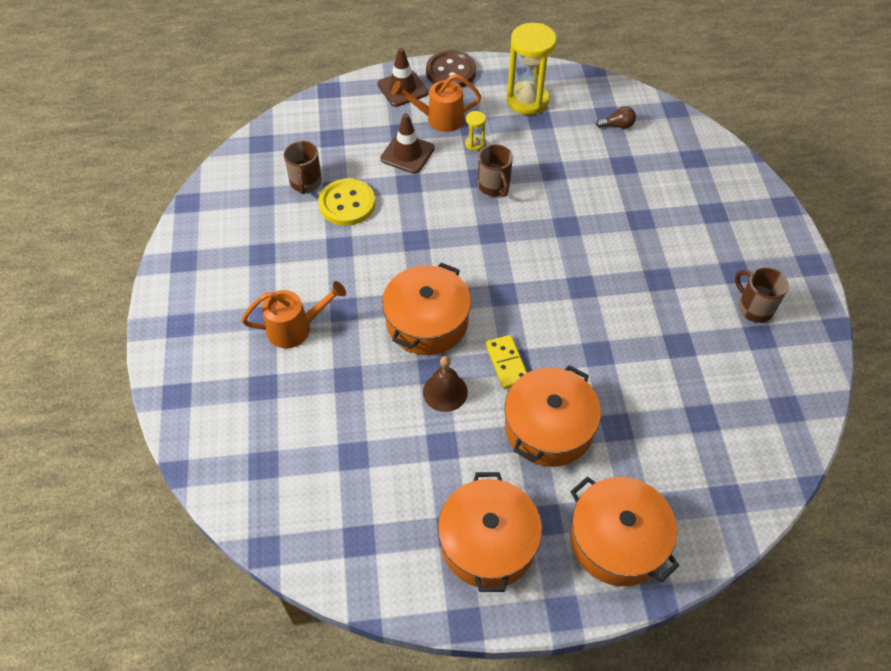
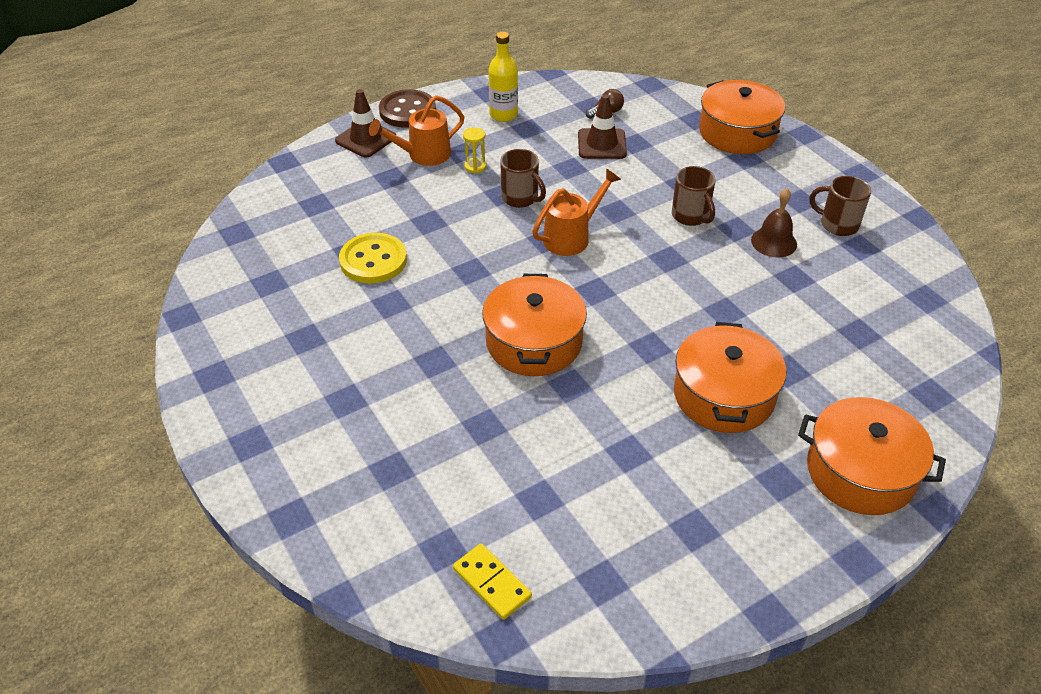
camera: 25 degrees left, 10 degrees down
orange watering can [241,281,346,348] -> orange watering can moved to [532,168,621,256]
brown mug [284,141,322,194] -> brown mug moved to [672,166,716,226]
brown traffic cone [380,113,435,174] -> brown traffic cone moved to [578,94,627,159]
brown bell [423,356,468,412] -> brown bell moved to [751,188,797,257]
orange pot [438,472,542,592] -> orange pot moved to [699,80,785,154]
yellow domino [486,335,527,389] -> yellow domino moved to [453,544,532,620]
yellow hourglass [507,23,557,115] -> yellow bottle [488,32,518,122]

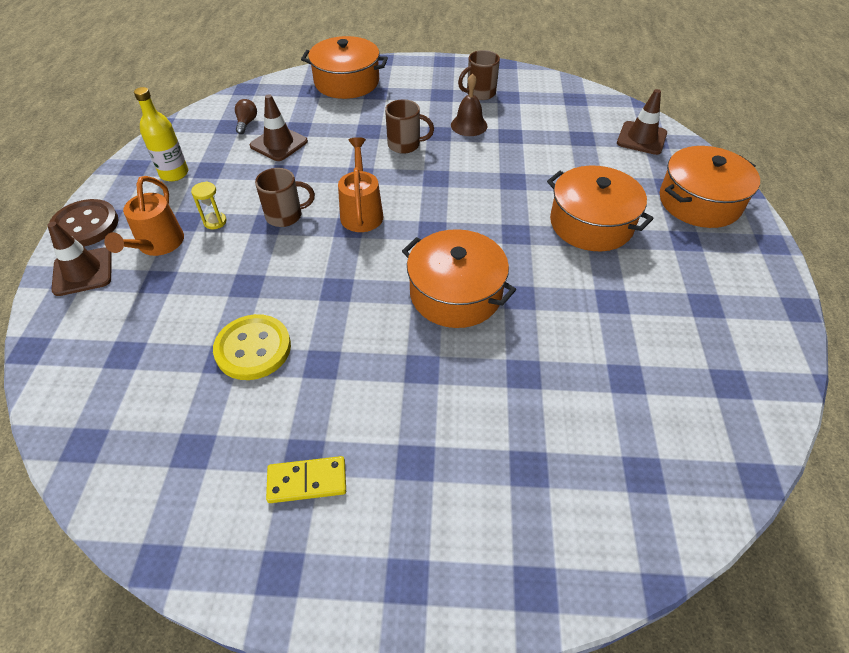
camera: 55 degrees left, 5 degrees up
yellow domino [453,544,532,620] -> yellow domino moved to [266,456,346,503]
none -> brown traffic cone [617,89,667,155]

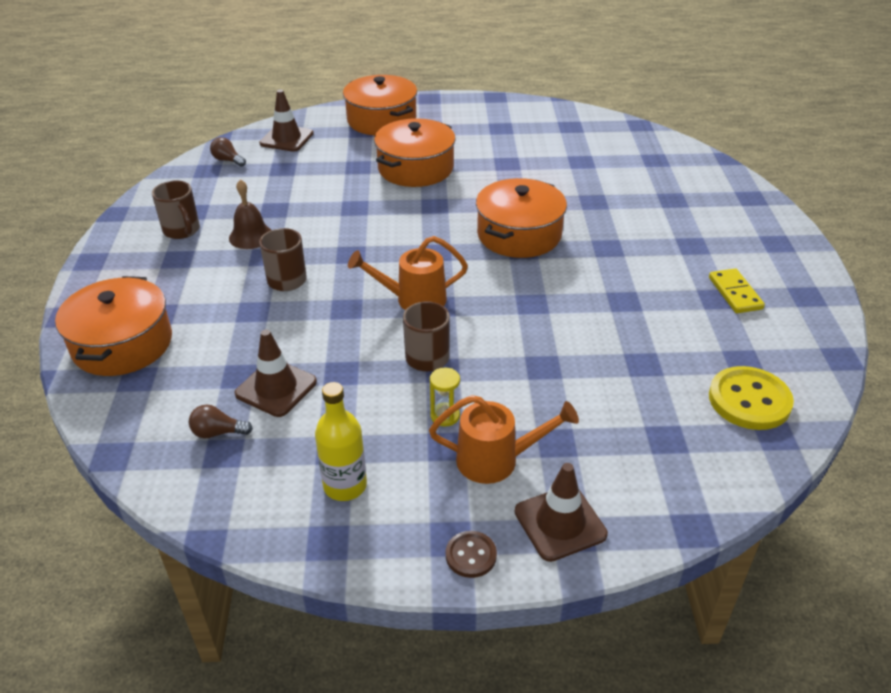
camera: 95 degrees left, 10 degrees down
brown button [49,199,119,247] -> brown button [446,531,497,578], size x0.54
yellow button [213,314,291,380] -> yellow button moved to [709,366,794,430]
none -> brown light bulb [210,137,246,167]

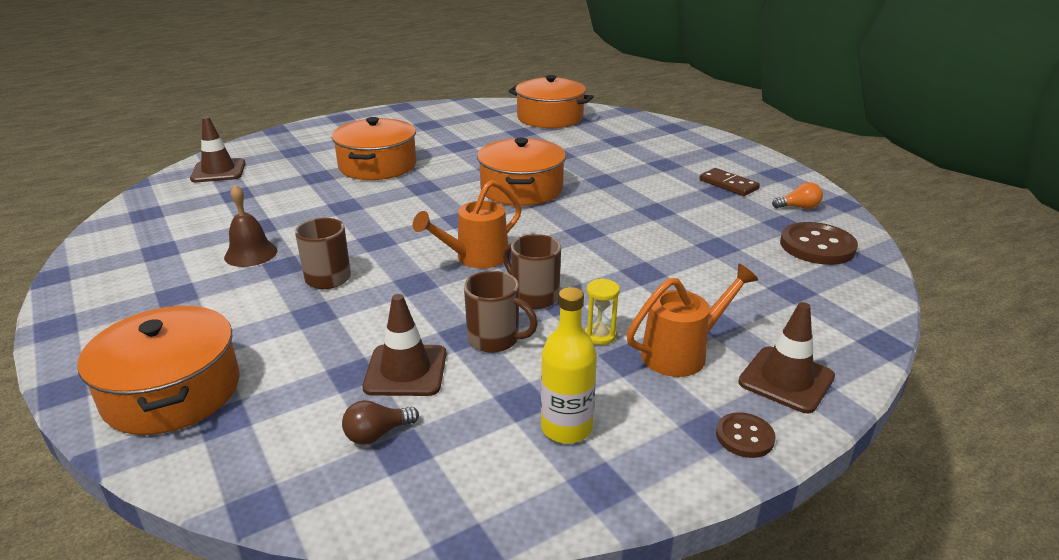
camera: 30 degrees left, 10 degrees down
brown mug [152,180,200,239] -> brown mug moved to [464,271,538,353]
brown light bulb [210,137,246,167] -> none
orange pot [343,75,417,135] -> orange pot moved to [509,75,594,128]
yellow domino [709,268,765,313] -> brown domino [699,168,760,196]
yellow button [709,366,794,430] -> brown button [780,222,858,265]
none -> orange light bulb [772,182,823,209]

